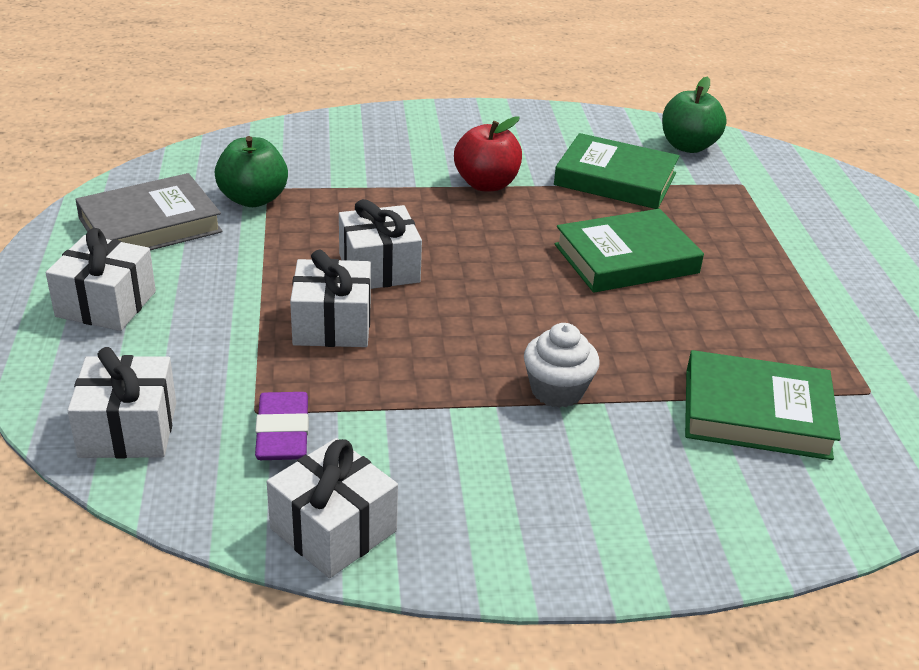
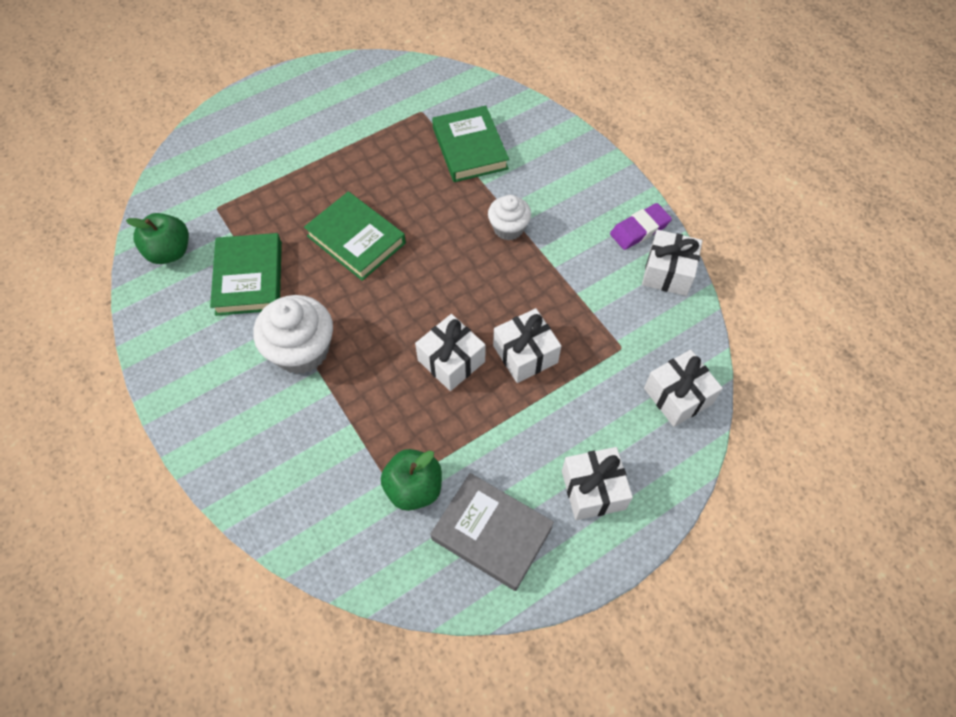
camera: 115 degrees left, 25 degrees up
purple eraser [255,392,309,460] -> purple eraser moved to [610,203,672,250]
red apple [454,116,522,191] -> white cupcake [253,295,333,374]

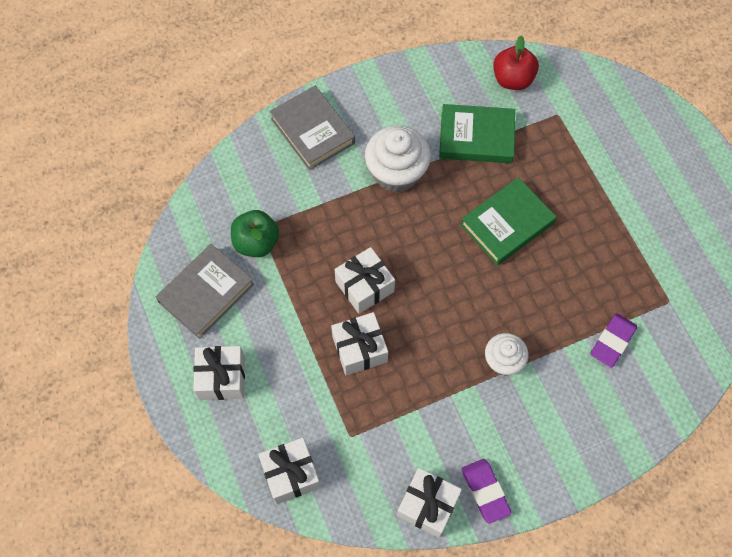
camera: 100 degrees right, 5 degrees up
green apple [126,213,189,264] -> red apple [493,36,539,90]
green book [432,106,509,182] -> purple eraser [590,313,637,368]
none -> grey book [269,86,355,170]

